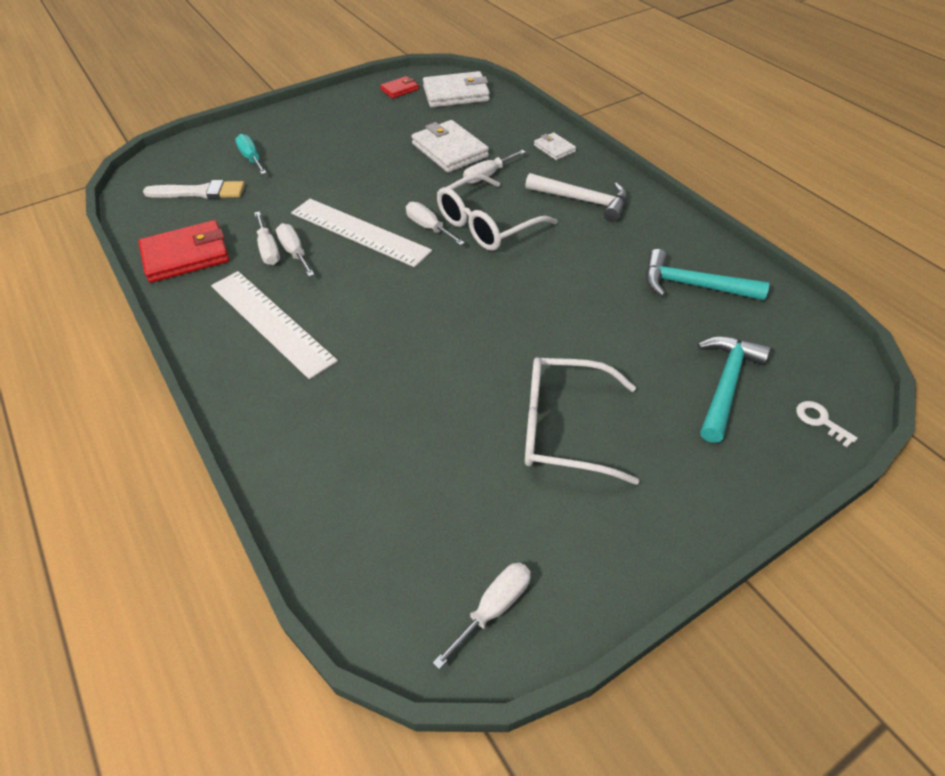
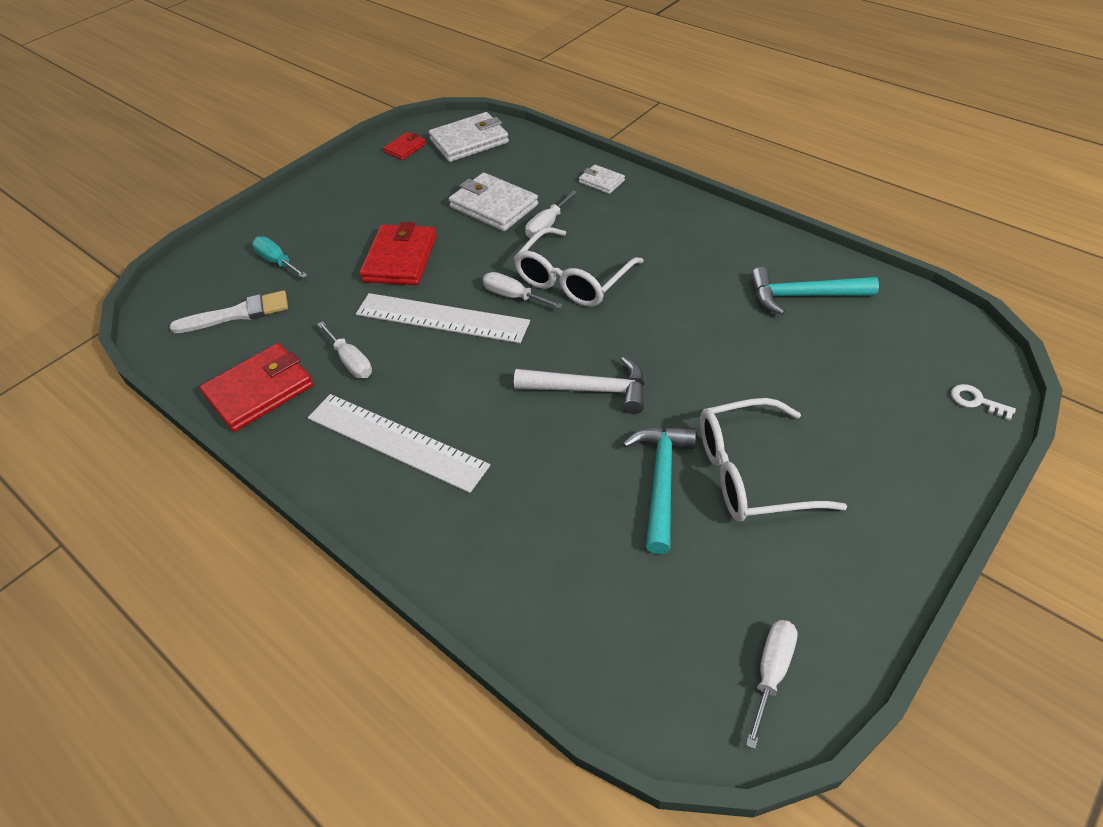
camera: 15 degrees left, 0 degrees up
white screwdriver [276,223,314,277] -> none
white hammer [525,173,628,222] -> white hammer moved to [514,357,645,414]
turquoise hammer [698,336,771,443] -> turquoise hammer moved to [623,427,696,554]
none -> red wallet [359,222,437,285]

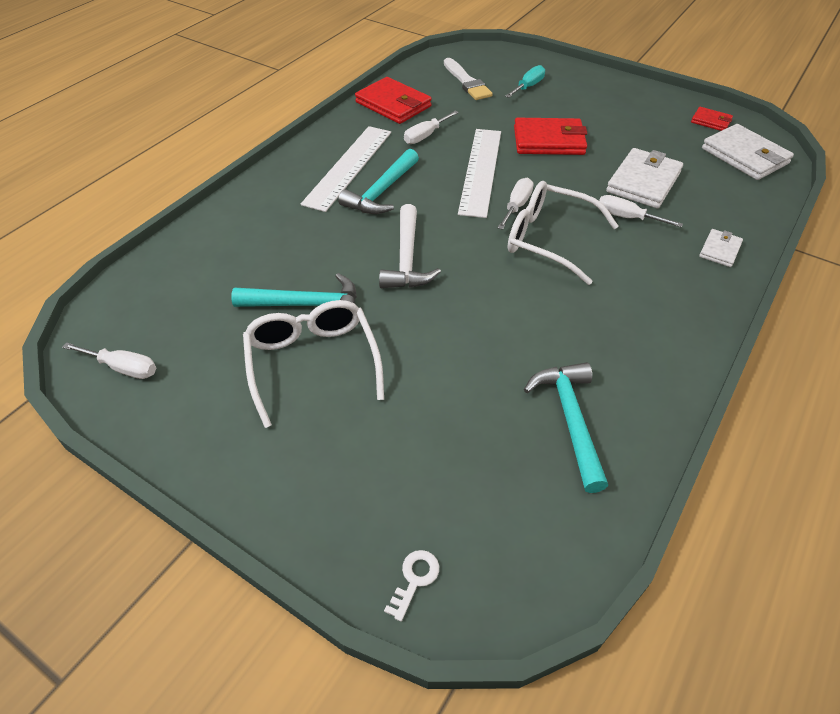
camera: 80 degrees right, 0 degrees up
none -> turquoise hammer [338,149,419,214]

